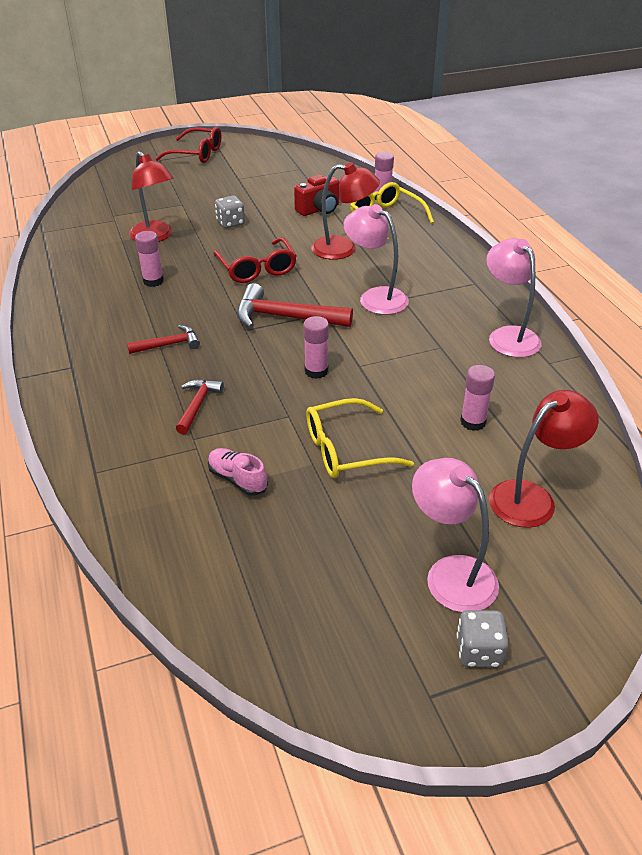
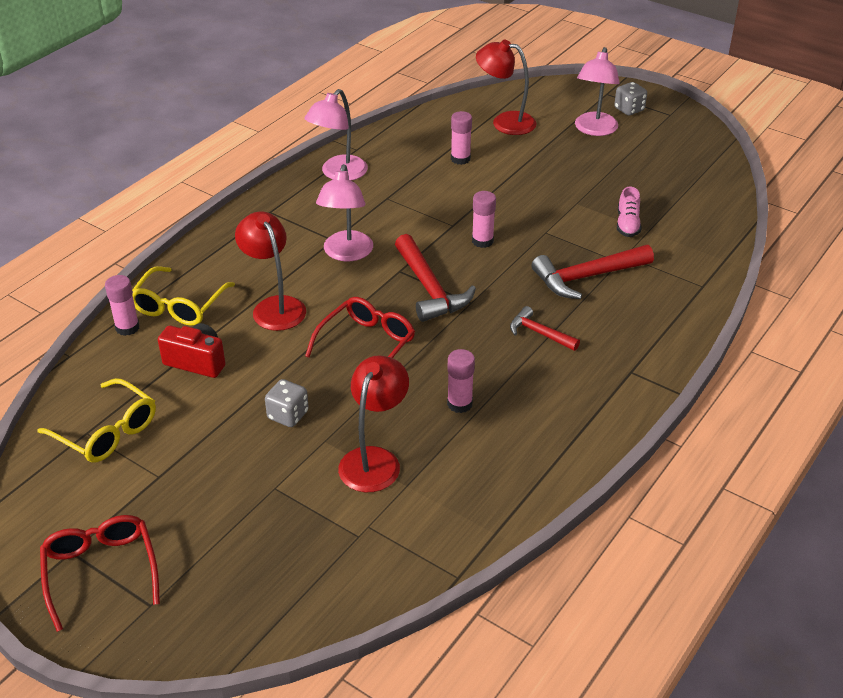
camera: 125 degrees left, 0 degrees up
red hammer [176,379,224,435] -> red hammer [531,245,654,299], size x1.74
yellow glasses [306,398,414,478] -> yellow glasses moved to [37,378,156,462]

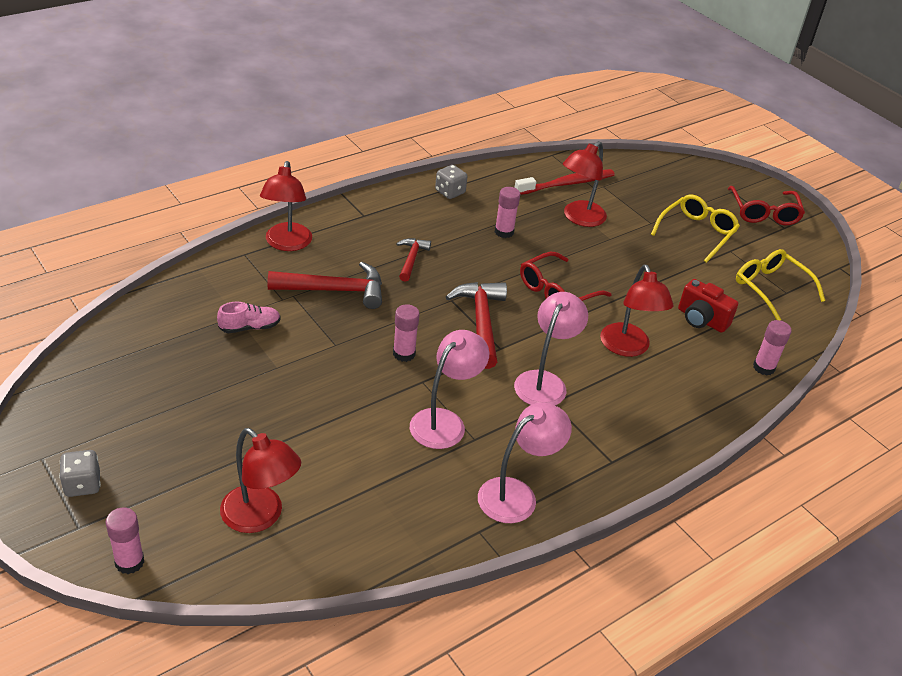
camera: 165 degrees left, 0 degrees up
yellow glasses [132,266,235,326] -> yellow glasses moved to [651,195,740,263]
grey dice [265,379,309,427] -> grey dice moved to [435,165,468,199]
pink glue stick [451,111,472,165] -> pink glue stick moved to [106,508,144,574]
red hammer [510,306,580,351] -> red hammer turned 135 degrees counterclockwise [396,238,431,282]
pink lamp [575,47,619,136] -> pink lamp moved to [410,330,489,449]
pink shoe [617,186,641,237] -> pink shoe turned 45 degrees clockwise [217,302,281,333]
none -> red lamp [260,161,312,251]
none -> red toothbrush [514,169,615,195]

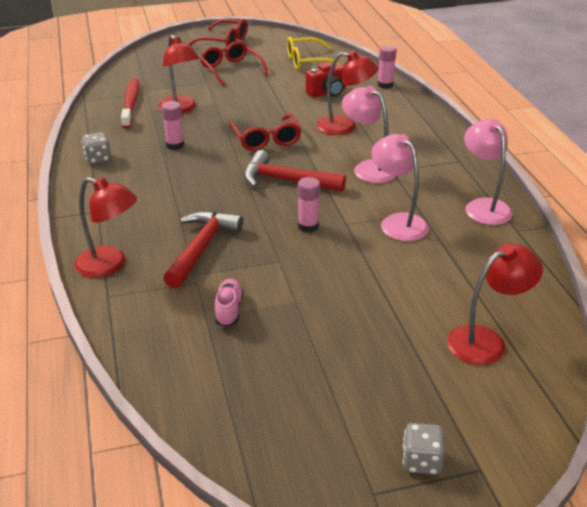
camera: 65 degrees left, 5 degrees down
pink glue stick [106,508,144,574] -> none
red hammer [396,238,431,282] -> none
yellow glasses [651,195,740,263] -> red glasses [200,41,268,86]

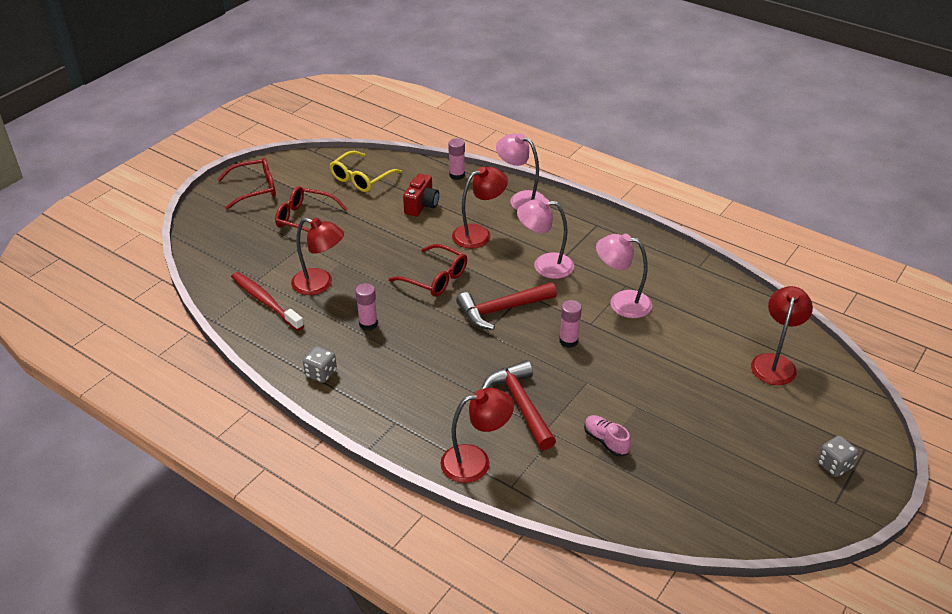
camera: 40 degrees left, 5 degrees up
pink lamp [464,119,513,225] -> pink lamp moved to [496,133,546,210]

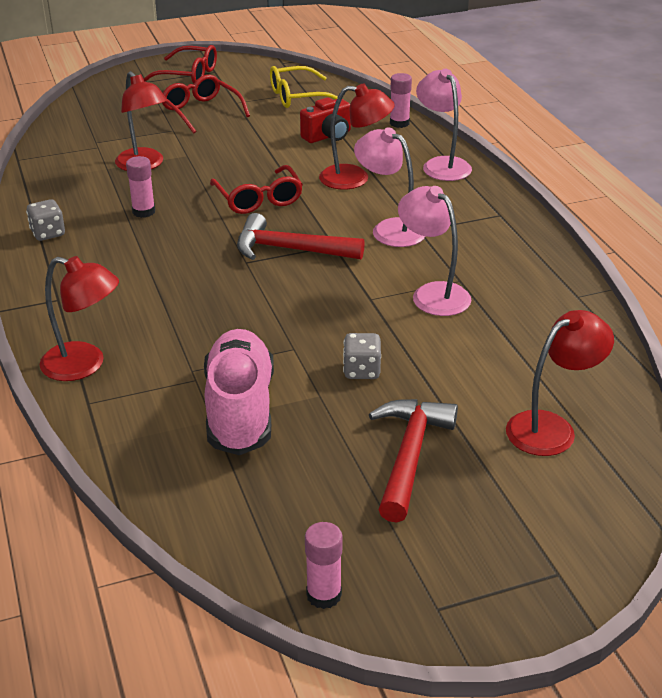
camera: 35 degrees right, 5 degrees down
red toothbrush [231,272,304,331] -> none
red hammer [481,360,556,450] -> red hammer moved to [369,399,458,523]
pink glue stick [559,300,582,348] -> pink glue stick moved to [305,522,342,609]
pink shoe [584,415,631,456] -> pink shoe [204,329,274,455], size x2.15
grey dice [817,436,859,477] -> grey dice moved to [343,333,381,379]

